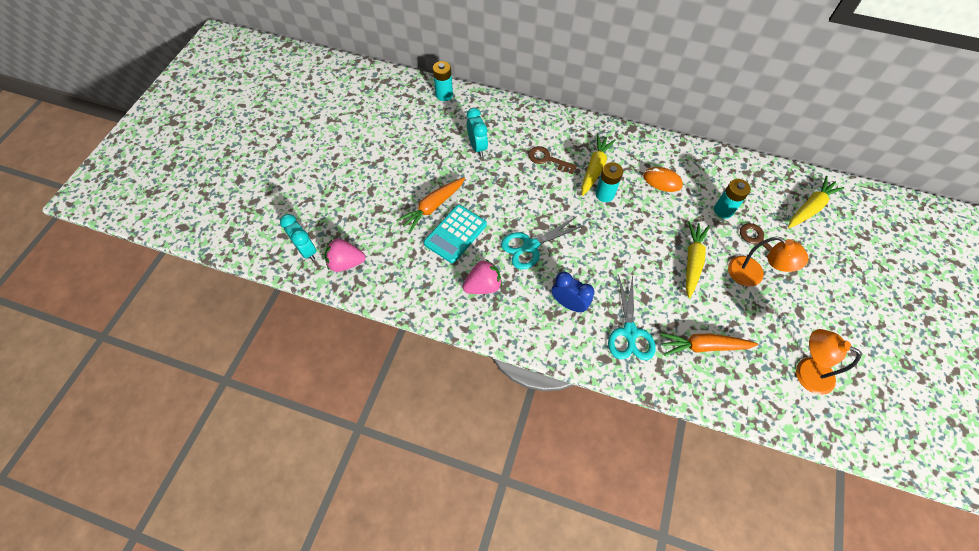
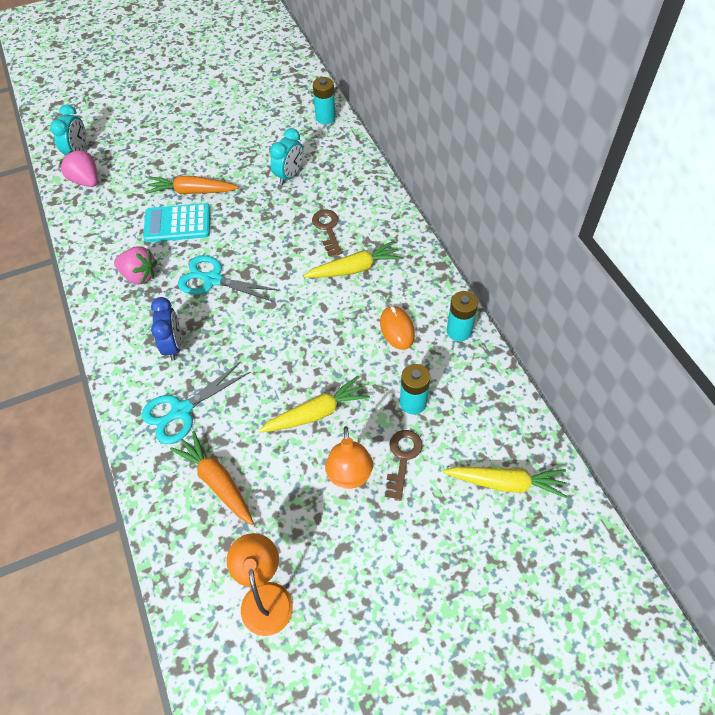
camera: 50 degrees right, 5 degrees down
turquoise battery [595,162,623,202] -> turquoise battery moved to [447,291,478,341]

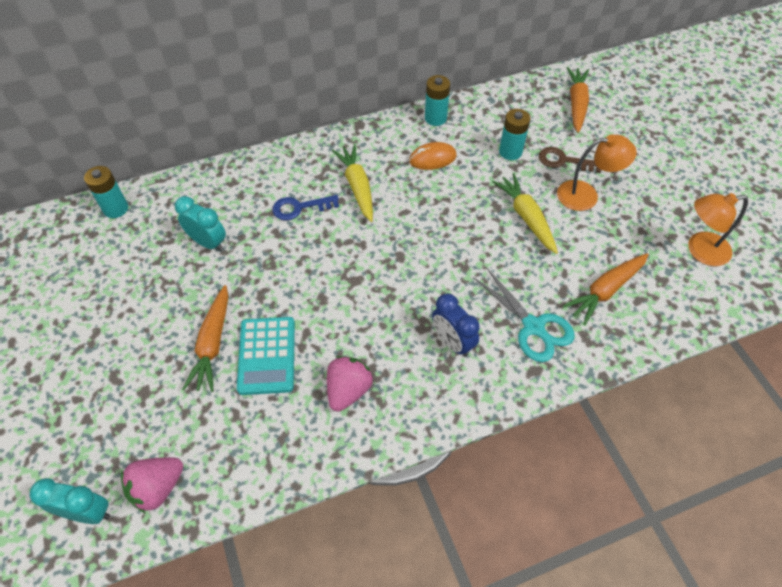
camera: 90 degrees left, 0 degrees up
blue clock [151,297,181,361] -> blue clock turned 120 degrees counterclockwise [432,294,480,357]
turquoise scissors [178,255,280,302] -> none
brown key [312,209,342,256] -> blue key [273,195,339,220]
yellow carrot [443,467,568,498] -> orange carrot [567,67,589,133]

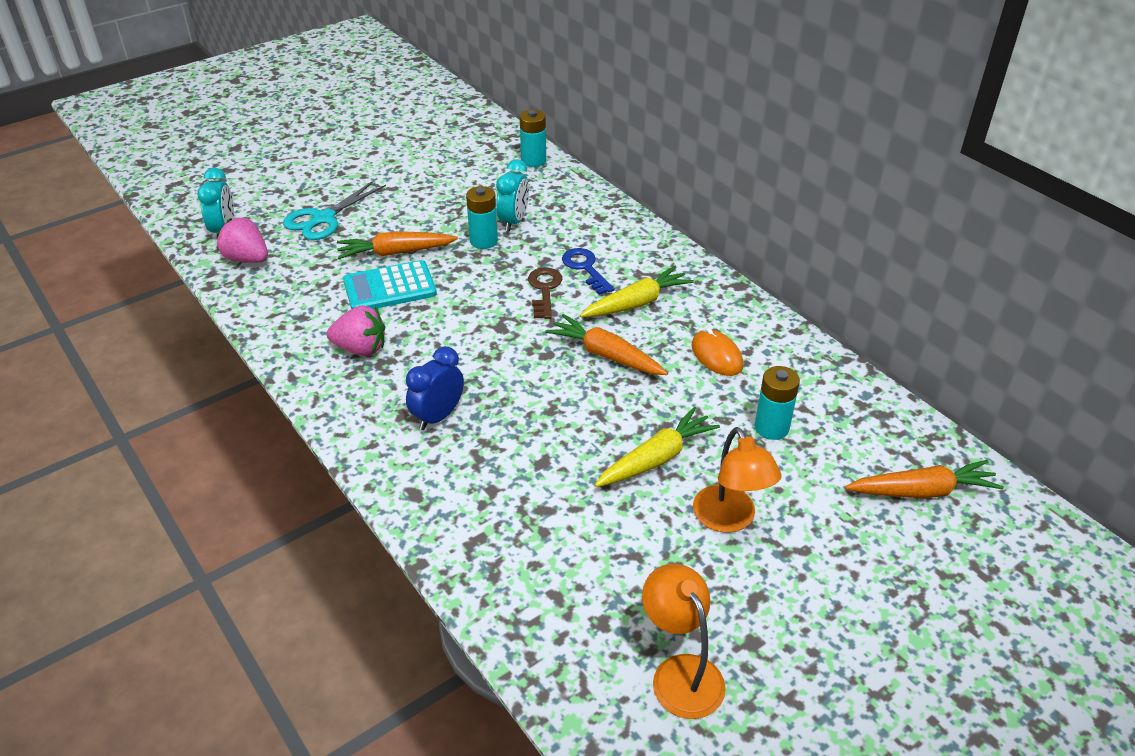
camera: 75 degrees right, 15 degrees down
turquoise battery [425,75,450,126] -> turquoise battery moved to [466,186,498,249]
turquoise scissors [473,268,575,362] -> turquoise scissors moved to [283,180,386,240]
brown key [539,147,601,173] -> brown key moved to [528,267,562,319]
orange carrot [563,253,649,325] -> orange carrot moved to [545,314,668,375]

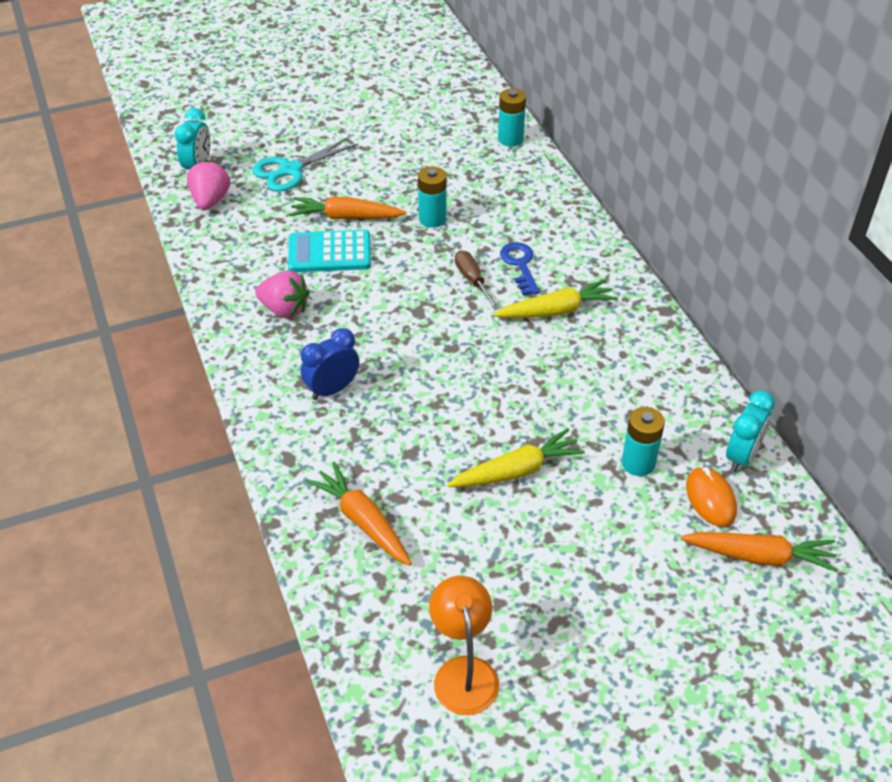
camera: 15 degrees right, 5 degrees up
pink strawberry [217,217,268,263] -> pink strawberry turned 45 degrees clockwise [187,160,230,210]
turquoise clock [496,159,529,231] -> turquoise clock moved to [726,390,775,472]
brown key [528,267,562,319] -> brown screwdriver [455,250,500,310]
orange carrot [545,314,668,375] -> orange carrot moved to [306,462,412,566]
orange mouse [692,327,743,376] -> orange mouse moved to [686,466,737,527]
orange lamp [693,427,781,533] -> none

